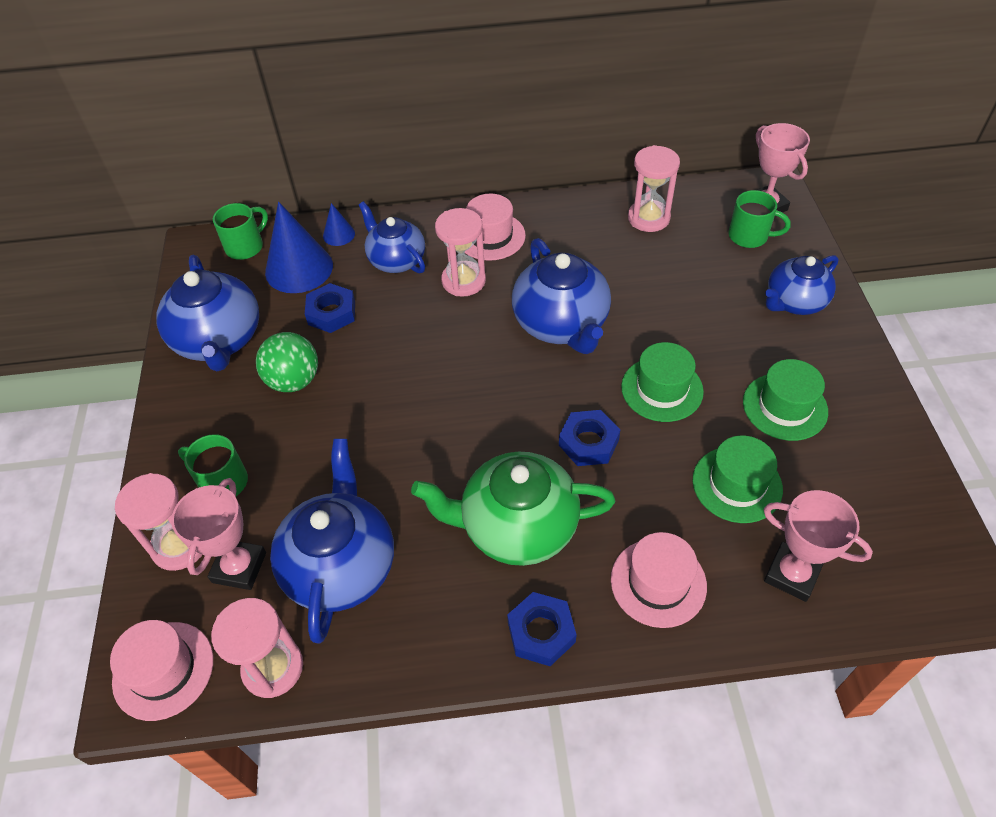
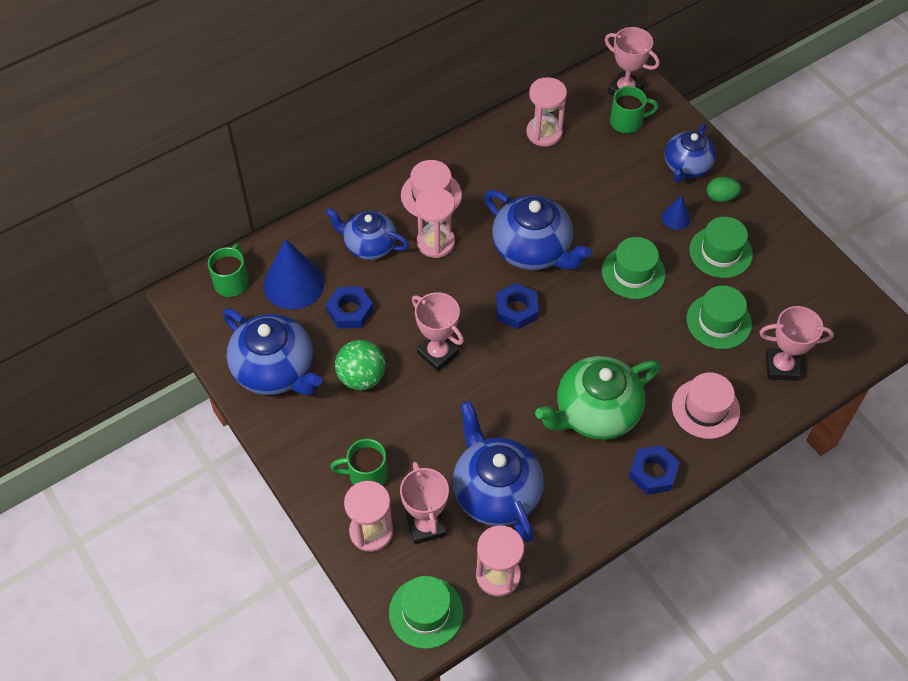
camera: 30 degrees left, 5 degrees up
pink hat [110,620,213,721] -> green hat [389,576,463,649]
blue cone [323,203,355,246] -> blue cone moved to [662,196,691,230]
blue nut [559,410,620,466] -> blue nut moved to [496,283,539,329]
none -> pink trophy [412,292,464,371]
none -> green egg [707,177,741,202]

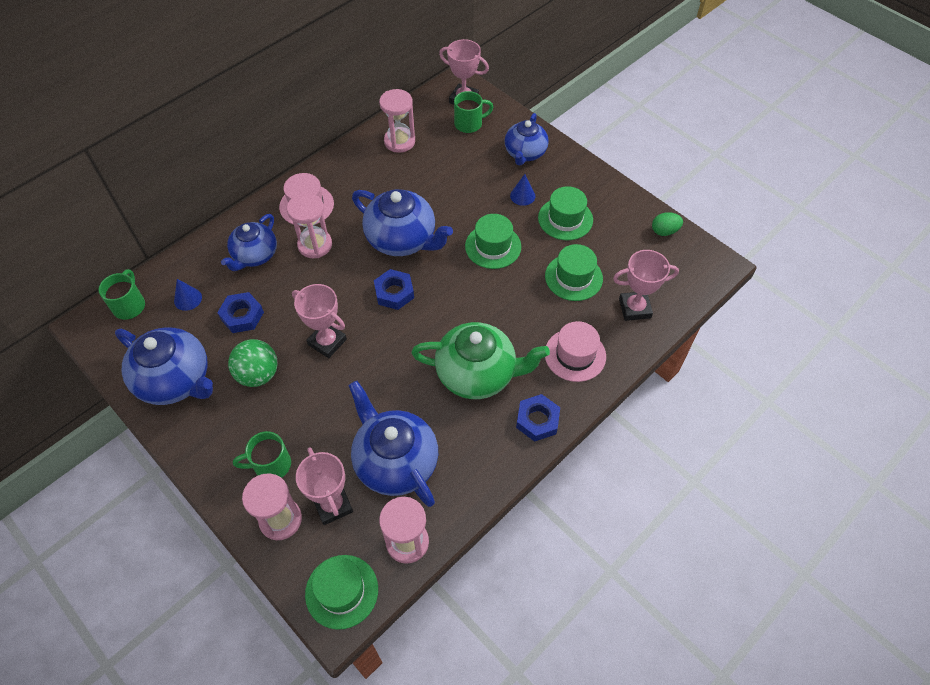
camera: 10 degrees left, 0 degrees up
blue cone [263,239,324,310] -> blue cone [174,279,202,311], size x0.49
blue teapot [325,208,409,260] -> blue teapot turned 75 degrees counterclockwise [221,214,277,271]
green teapot [535,356,660,440] -> green teapot turned 135 degrees counterclockwise [411,322,550,399]
green egg [707,177,741,202] -> green egg moved to [652,212,683,236]

